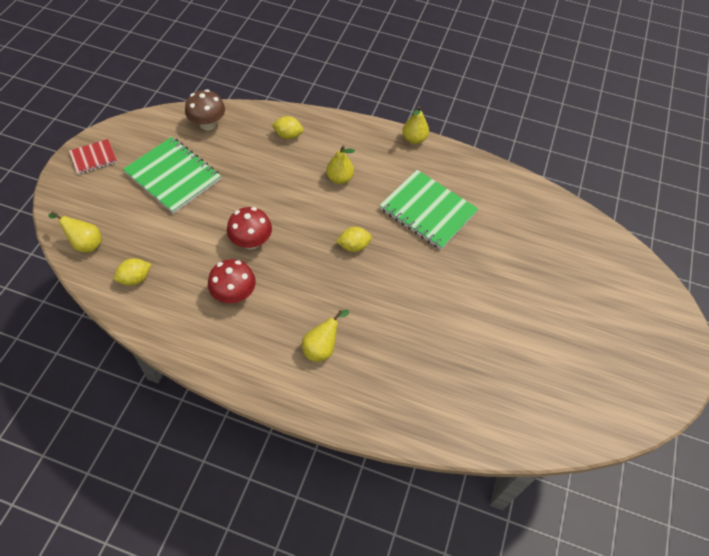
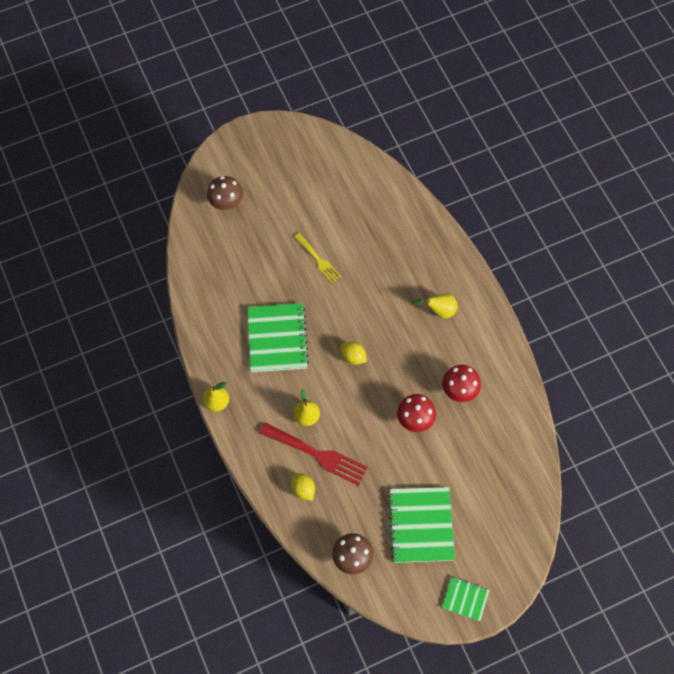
camera: 130 degrees left, 10 degrees up
yellow pear [48,211,102,253] -> none
red notebook [69,139,117,174] -> green notebook [442,577,490,621]
yellow lemon [114,258,151,286] -> none
none -> brown mushroom [207,176,243,210]
none -> red fork [260,423,368,486]
none -> yellow fork [294,233,341,283]

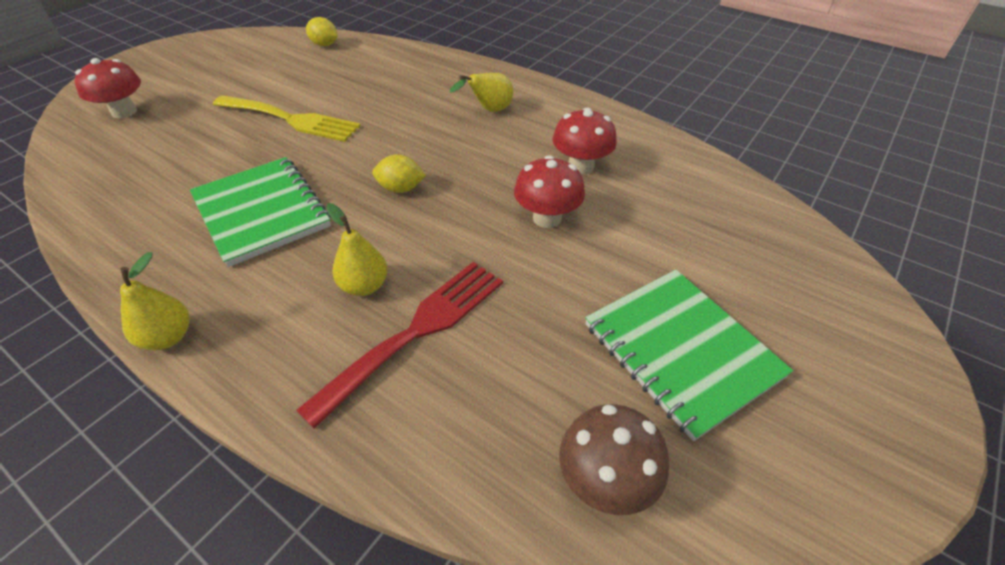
camera: 30 degrees left, 20 degrees down
brown mushroom [207,176,243,210] -> red mushroom [75,58,141,118]
red fork [260,423,368,486] -> red fork turned 45 degrees counterclockwise [296,262,503,429]
yellow lemon [291,473,315,501] -> yellow lemon moved to [306,17,338,46]
yellow fork [294,233,341,283] -> yellow fork [213,95,361,142], size x1.65
green notebook [442,577,490,621] -> none

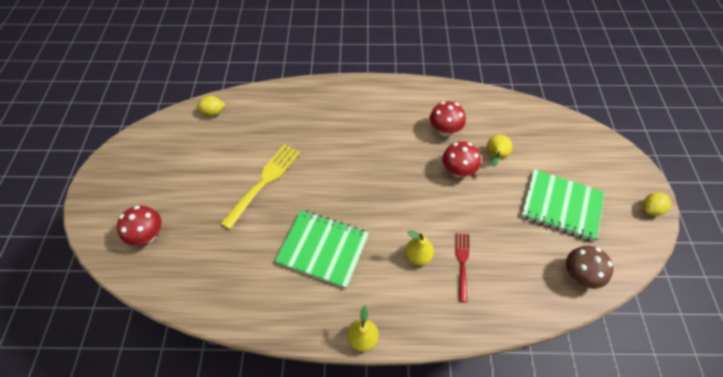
camera: 35 degrees left, 10 degrees up
yellow fork [213,95,361,142] -> yellow fork turned 45 degrees counterclockwise [220,144,300,229]
red fork [296,262,503,429] -> red fork [455,233,469,302], size x0.60
yellow lemon [372,154,426,193] -> yellow lemon moved to [643,193,671,216]
yellow pear [450,73,513,112] -> yellow pear moved to [487,135,512,167]

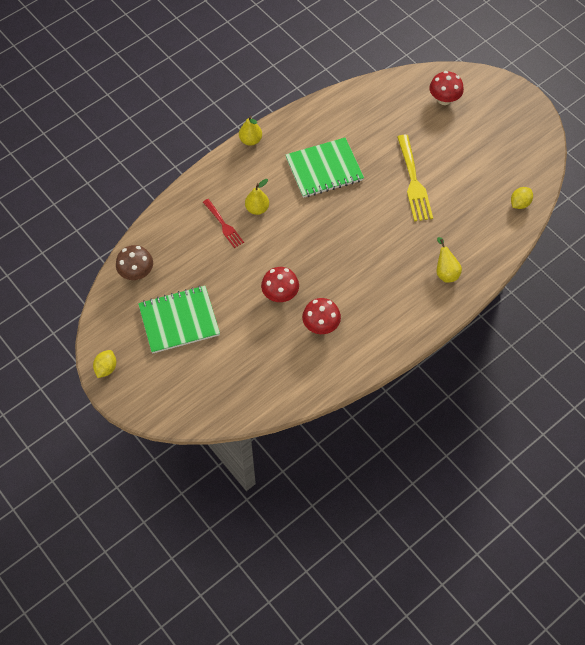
camera: 140 degrees right, 5 degrees up
yellow pear [487,135,512,167] -> yellow pear moved to [436,237,462,283]

